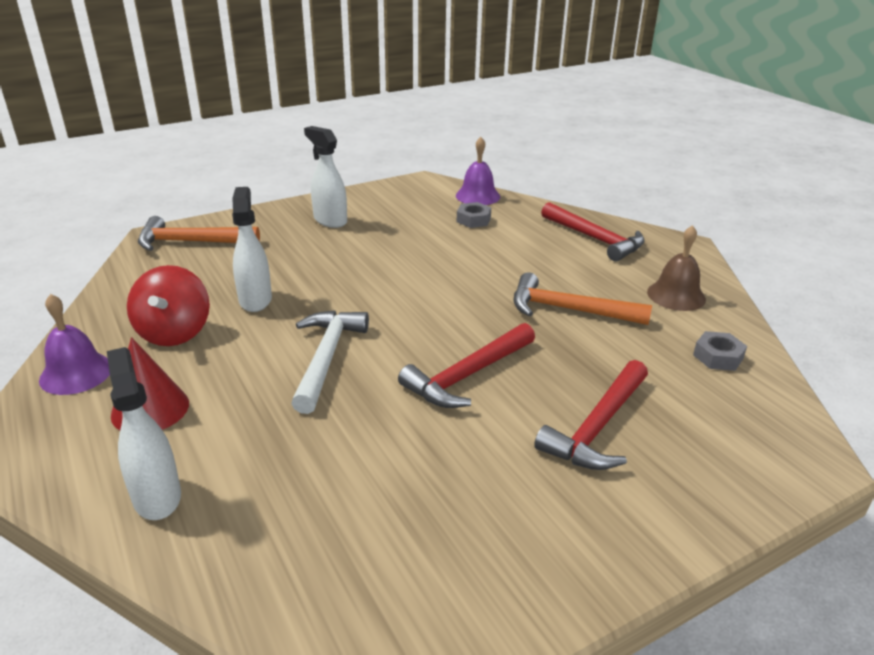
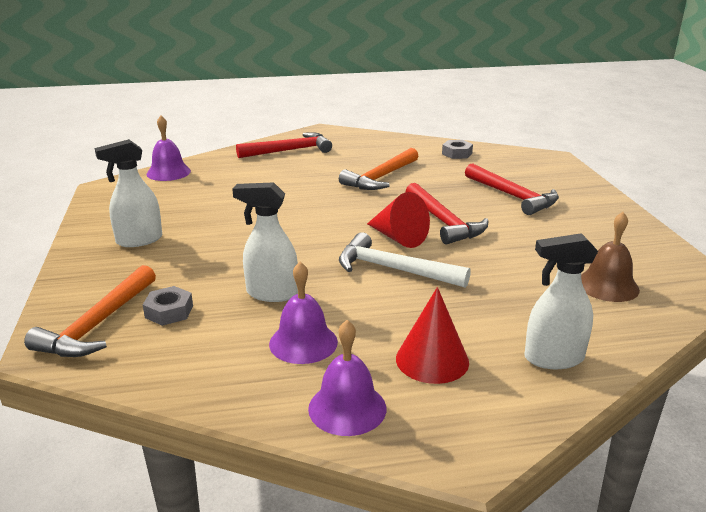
camera: 70 degrees left, 5 degrees down
red spinning top [127,265,210,346] -> purple bell [269,262,338,364]
grey nut [457,202,491,228] -> grey nut moved to [143,286,193,326]
brown bell [647,225,706,311] -> brown bell moved to [581,212,640,302]
none -> red cone [367,192,430,248]

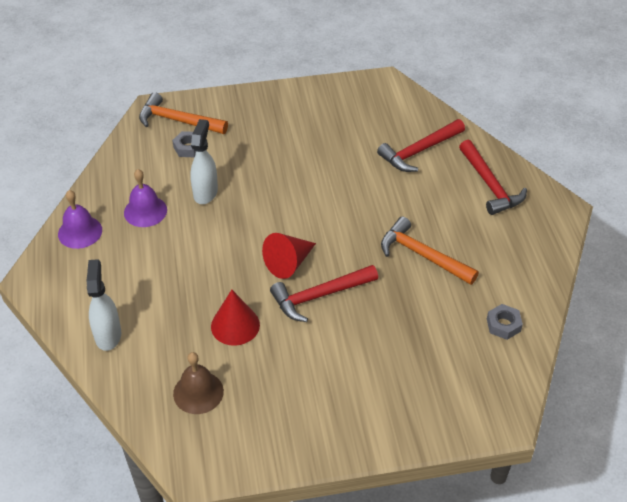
camera: 90 degrees right, 20 degrees up
white spray bottle [95,139,162,247] -> none
purple bell [146,115,191,181] -> none
white hammer [339,232,471,288] -> none
red cone [396,287,469,384] -> red cone moved to [211,290,260,346]
red hammer [465,163,559,215] -> red hammer moved to [377,119,465,172]

